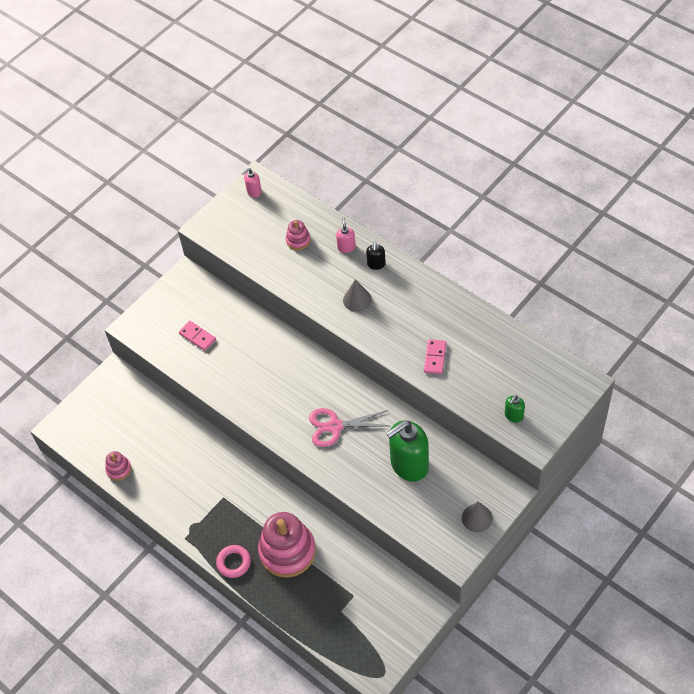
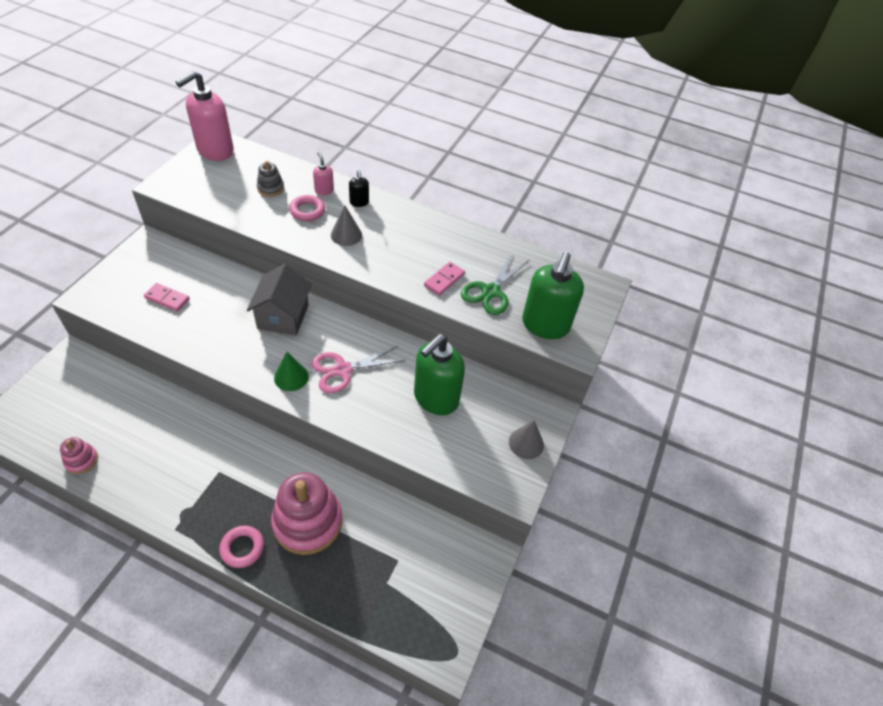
camera: 25 degrees left, 5 degrees down
pink soap dispenser [241,168,262,197] -> pink soap dispenser [176,71,234,161], size x2.23
pink stacking toy [286,220,311,250] -> grey stacking toy [257,161,284,197]
pink domino [424,339,446,374] -> pink domino turned 45 degrees clockwise [424,262,465,296]
green soap dispenser [505,395,525,423] -> green soap dispenser [522,252,584,339], size x2.23
none -> grey house [247,264,312,336]
none -> green cone [274,352,309,391]
none -> pink ring [289,195,325,221]
none -> green scissors [461,253,529,315]

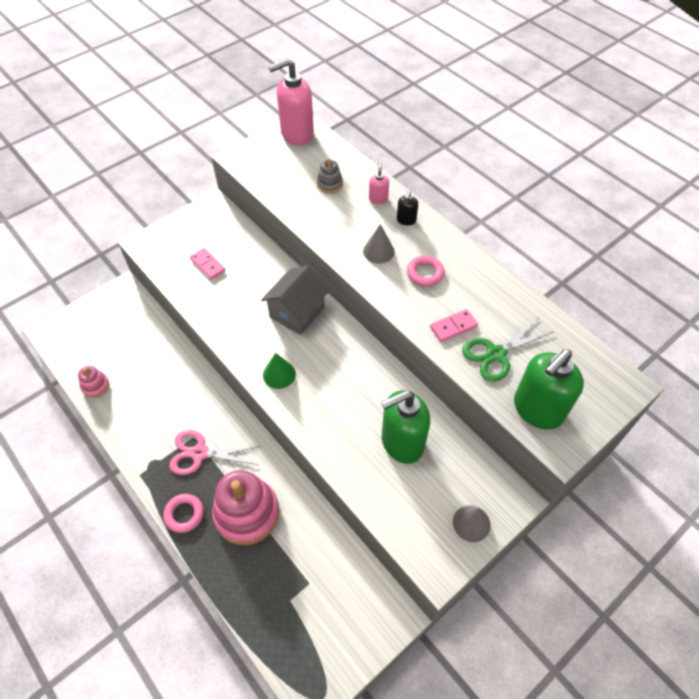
camera: 30 degrees right, 5 degrees up
pink ring [289,195,325,221] -> pink ring moved to [407,256,445,287]
pink scissors [311,346,406,393] -> pink scissors moved to [169,430,261,475]

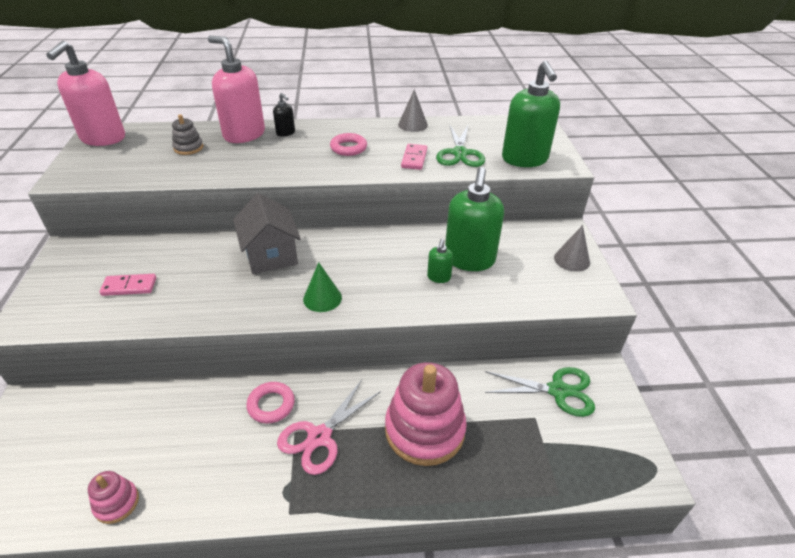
camera: 55 degrees left, 15 degrees down
pink ring [163,494,204,533] -> pink ring moved to [246,382,295,424]
grey cone [363,224,395,264] -> grey cone moved to [398,89,428,132]
pink soap dispenser [369,162,389,204] -> pink soap dispenser [208,35,265,143], size x2.23
none -> green soap dispenser [427,239,453,283]
none -> green scissors [485,367,595,417]

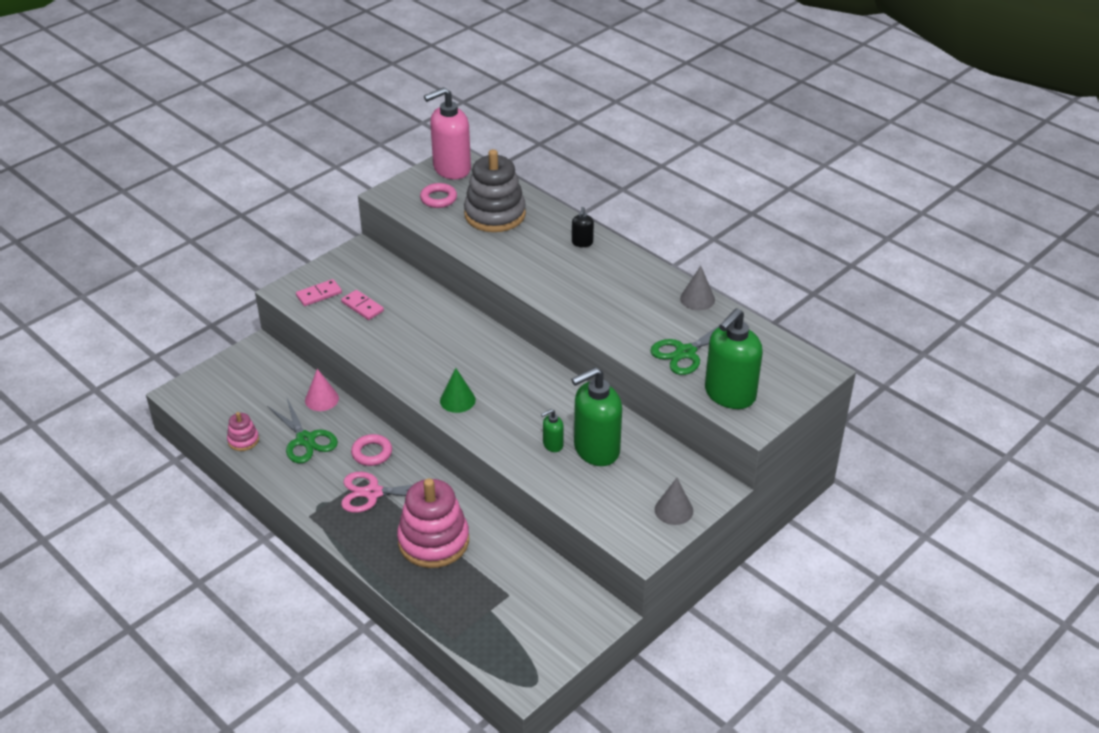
camera: 50 degrees right, 0 degrees up
grey stacking toy [172,114,204,155] -> grey stacking toy [464,149,526,232], size x2.13
pink soap dispenser [208,35,265,143] -> none
grey house [233,193,301,274] -> none
pink ring [330,133,367,156] -> pink ring moved to [420,183,457,208]
pink domino [401,144,427,170] -> pink domino moved to [296,279,342,306]
green scissors [485,367,595,417] -> green scissors moved to [267,396,338,463]
none -> pink cone [305,369,339,411]

